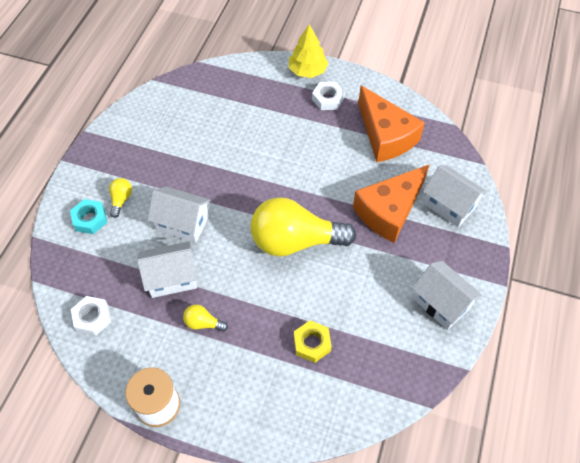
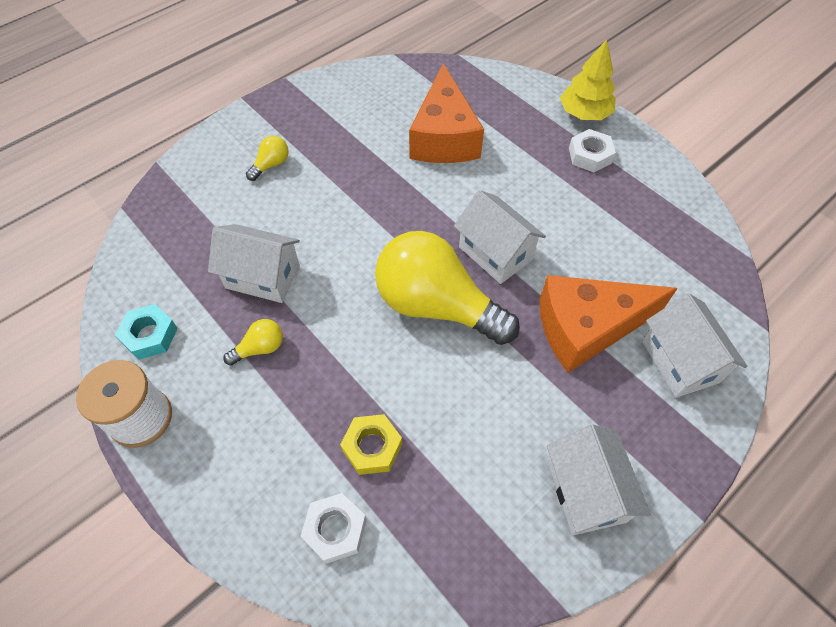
camera: 30 degrees right, 0 degrees up
turquoise nut [70,199,107,234] -> turquoise nut moved to [115,304,178,360]
white nut [71,296,111,336] -> white nut moved to [300,493,367,564]
white house [148,186,210,243] -> white house moved to [454,190,546,284]
yellow light bulb [183,304,228,332] -> yellow light bulb turned 105 degrees clockwise [223,319,283,366]
orange cheese [358,85,425,162] -> orange cheese moved to [409,63,484,163]

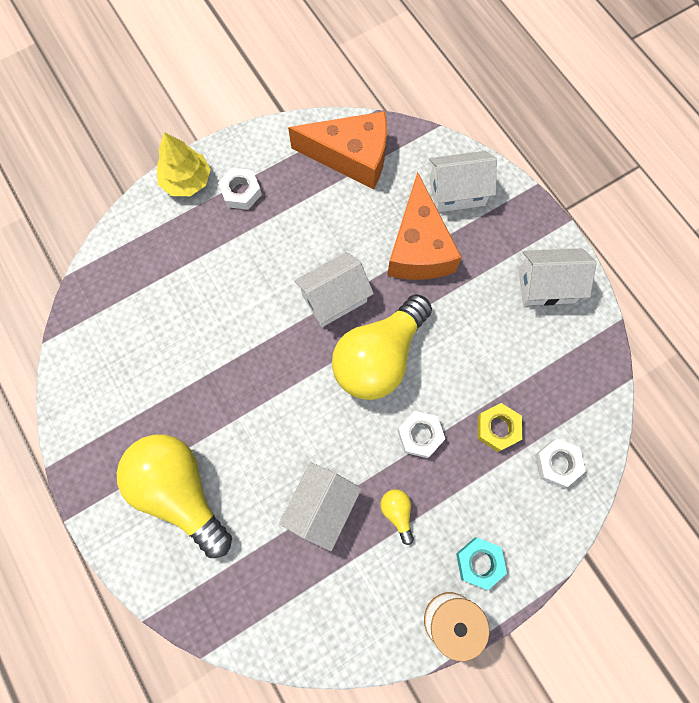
camera: 80 degrees left, 15 degrees up
turquoise nut [115,304,178,360] -> turquoise nut moved to [456,537,507,590]
yellow light bulb [246,136,289,181] -> yellow light bulb [117,434,232,558], size x2.48
orange cheese [409,63,484,163] -> orange cheese moved to [288,111,387,189]
none -> white nut [397,411,445,458]

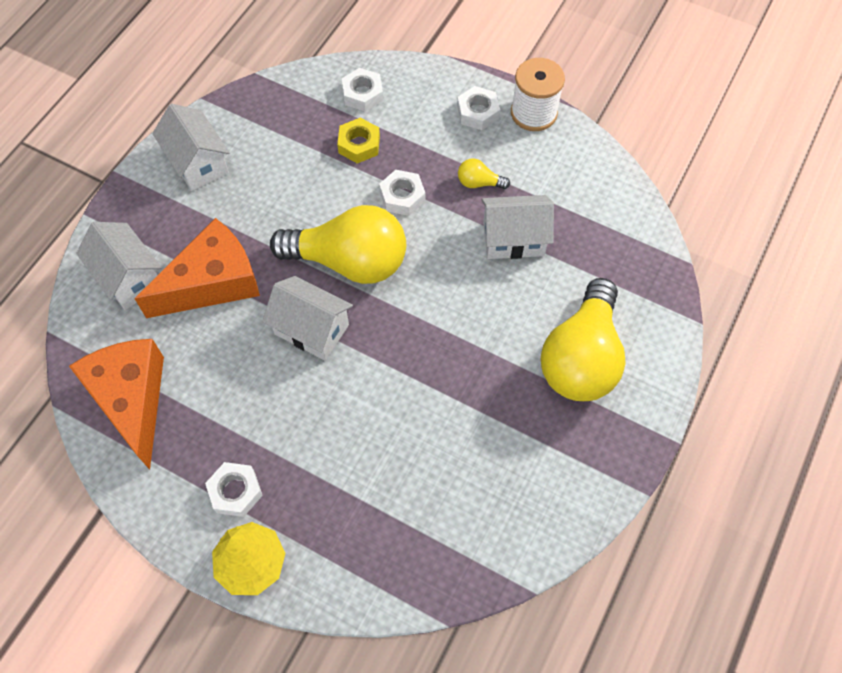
camera: 120 degrees left, 10 degrees down
yellow light bulb [380,489,414,545] -> yellow light bulb turned 60 degrees clockwise [458,158,510,189]
turquoise nut [456,537,507,590] -> white nut [457,86,500,130]

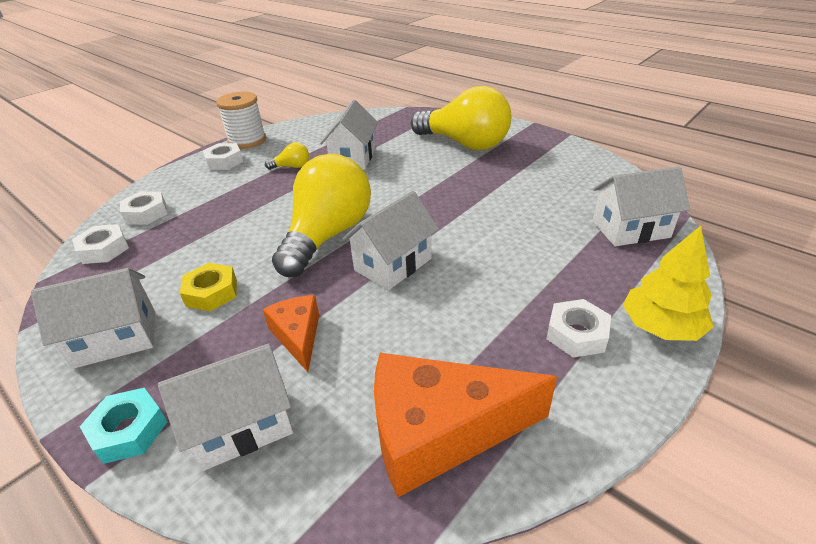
camera: 75 degrees left, 25 degrees down
orange cheese [134,218,260,318] -> orange cheese [263,295,319,372], size x0.54
yellow nut [337,118,380,164] -> yellow nut moved to [180,263,237,311]
white nut [379,170,425,216] -> white nut moved to [72,224,129,264]
yellow light bulb [458,158,510,189] -> yellow light bulb turned 120 degrees counterclockwise [265,142,309,170]
none -> turquoise nut [80,388,167,464]
none -> white house [593,166,690,246]

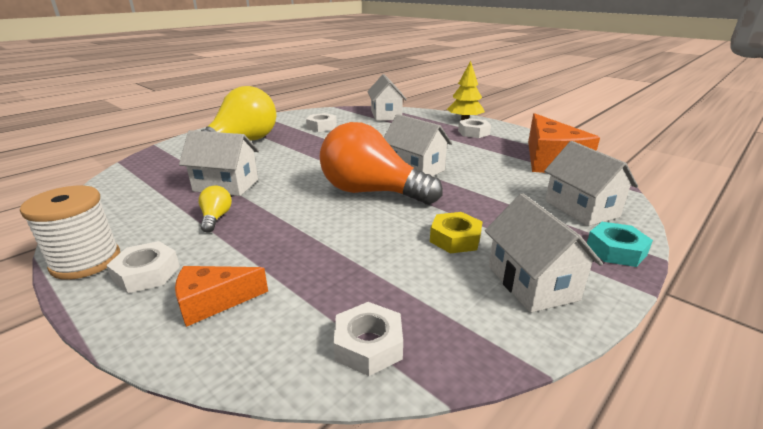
camera: 90 degrees left, 10 degrees down
white nut [120,191,168,225] -> white nut moved to [306,113,337,132]
orange cheese [263,295,319,372] -> orange cheese moved to [175,266,268,327]
yellow light bulb [272,154,371,277] -> orange light bulb [320,122,443,205]

